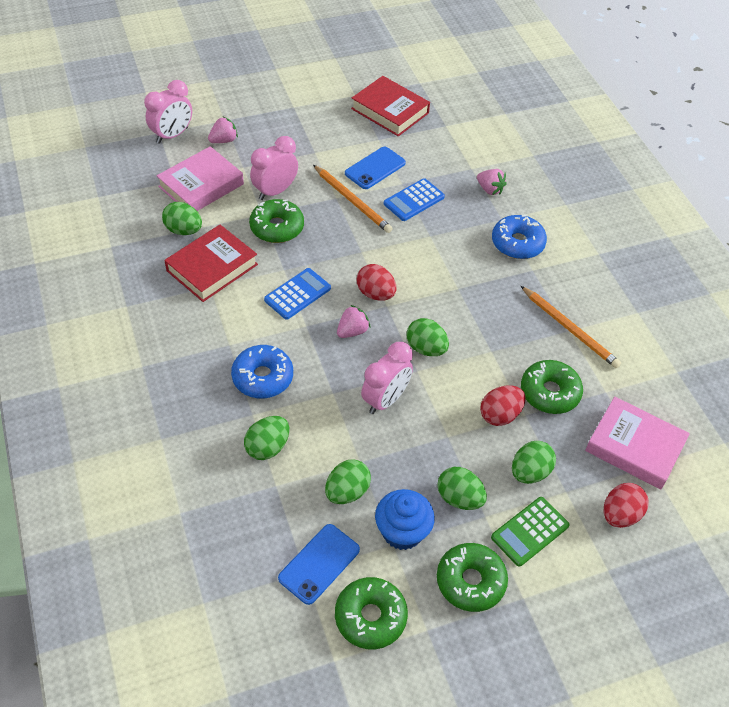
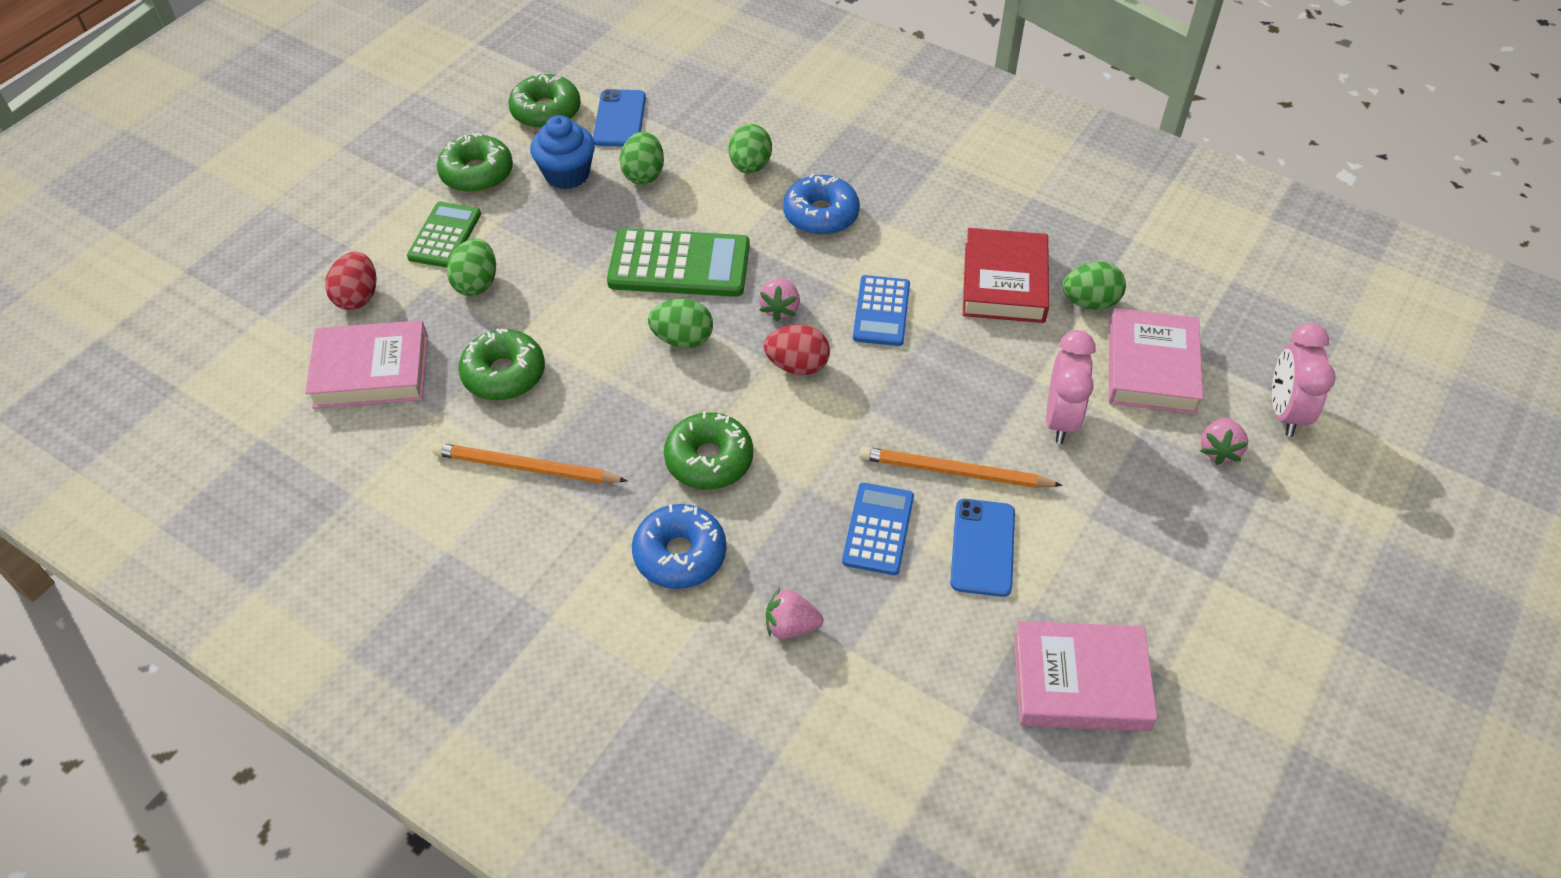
camera: 145 degrees right, 0 degrees up
green donut [249,199,304,243] -> green donut moved to [664,411,753,490]
red book [351,76,430,136] -> pink book [1014,621,1157,732]
pink clock [361,342,413,414] -> green calculator [607,228,750,297]
green egg [437,467,487,510] -> none
red egg [480,385,526,426] -> none

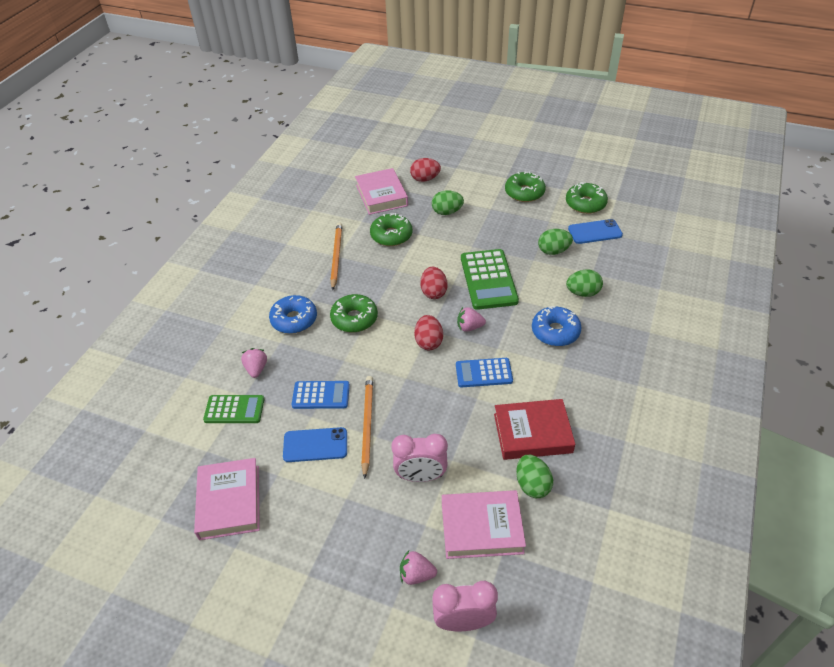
camera: 80 degrees right, 5 degrees down
green calculator [407,202,481,268] -> green calculator moved to [203,395,265,423]
blue cupcake [530,115,595,189] -> none
green egg [648,299,713,348] -> red egg [420,267,448,299]

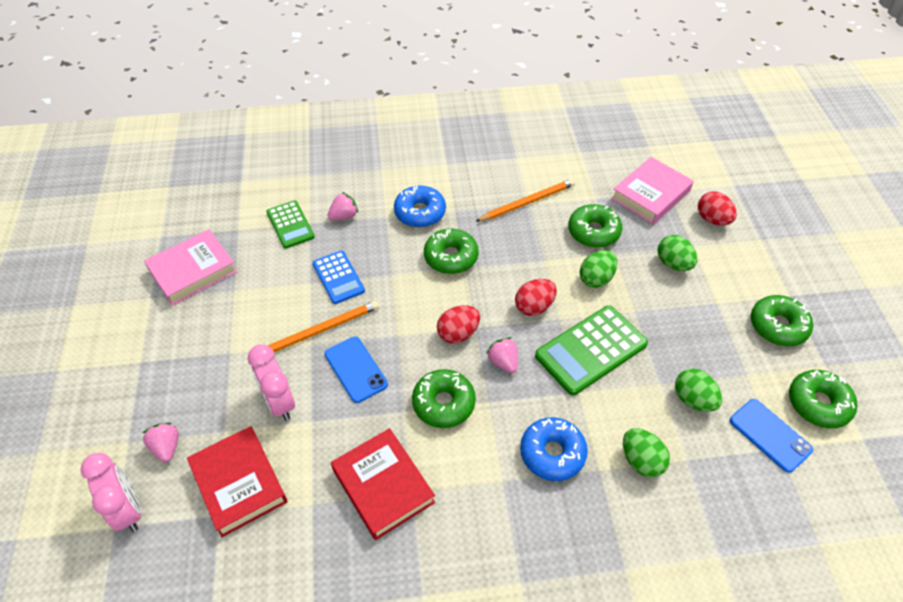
camera: 60 degrees right, 5 degrees up
blue phone [283,427,347,462] -> blue phone moved to [325,337,388,403]
pink book [442,490,526,559] -> red book [187,426,287,537]
blue calculator [456,358,513,387] -> green donut [412,369,476,428]
green egg [516,455,553,498] -> green egg moved to [579,250,617,288]

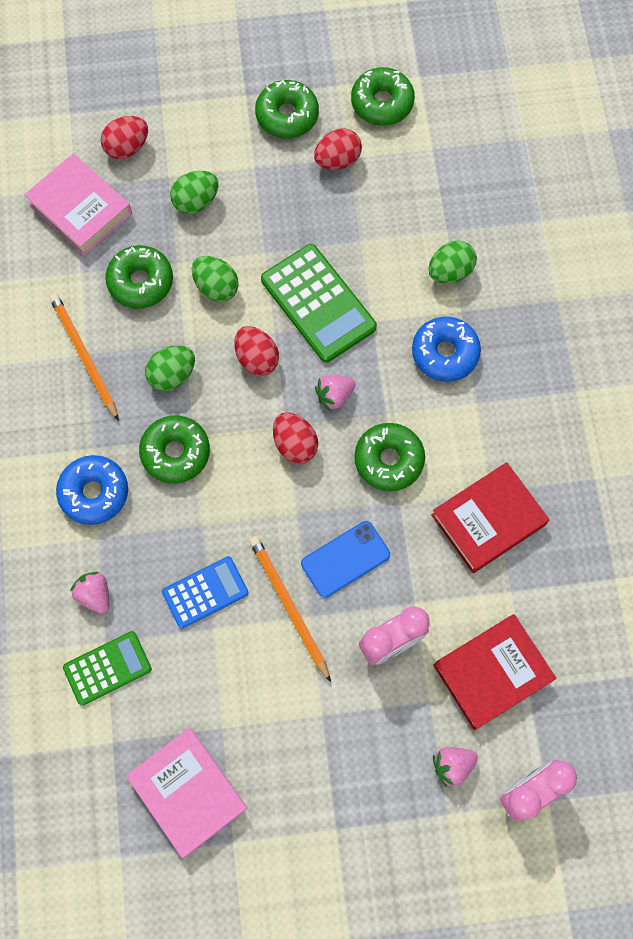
camera: 90 degrees left, 20 degrees up
green egg [675,369,722,412] -> green egg moved to [145,345,195,391]
blue phone [730,399,813,473] -> none
none -> red egg [314,128,362,170]

